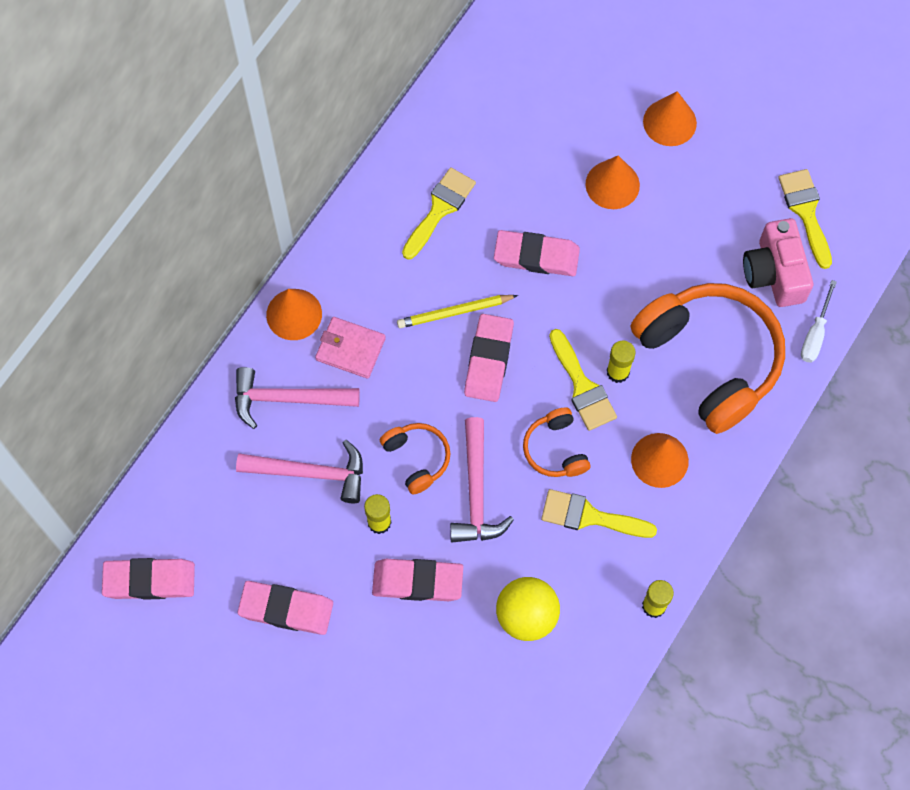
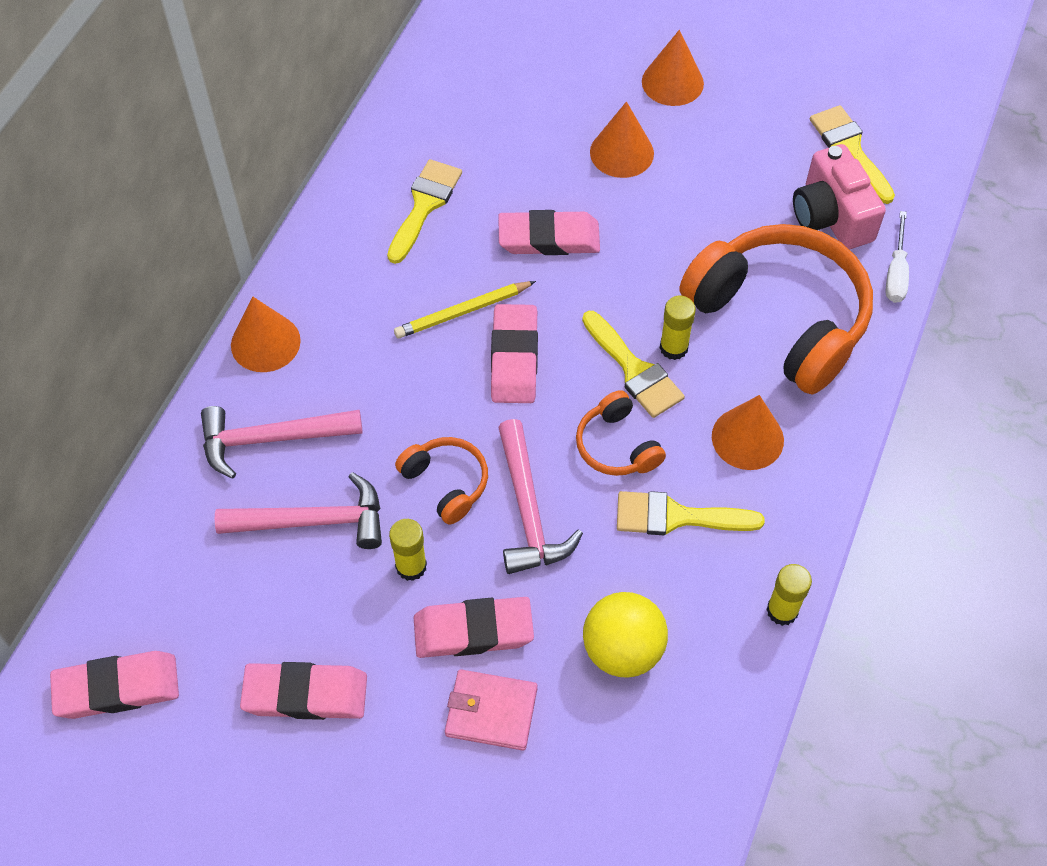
camera: 10 degrees left, 10 degrees down
pink wallet [315,317,386,379] -> pink wallet moved to [445,669,538,751]

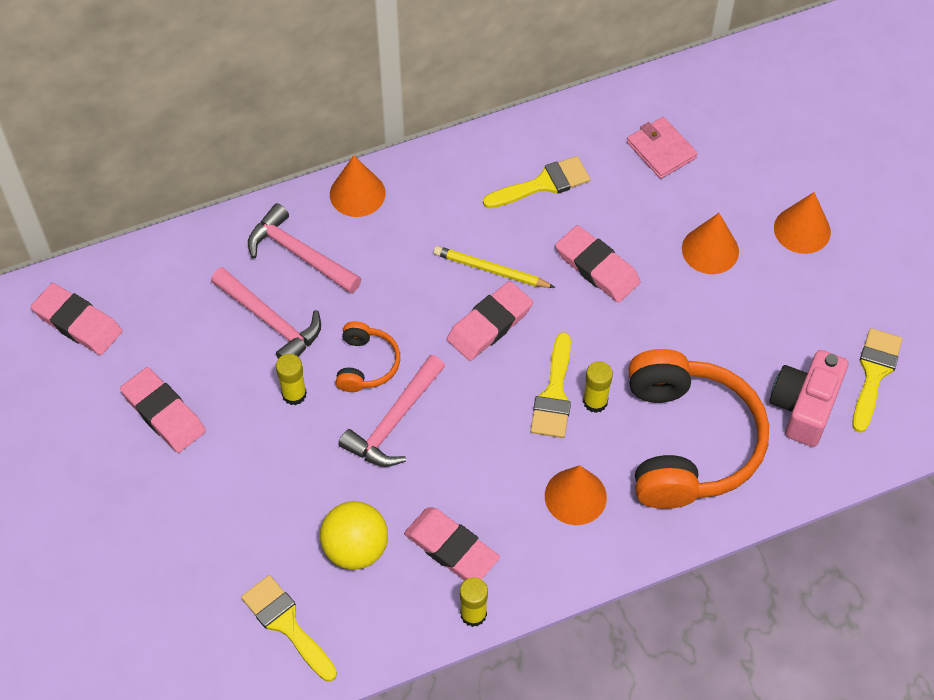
camera: 45 degrees right, 0 degrees up
pink eraser [414,597,534,658] -> pink eraser moved to [404,507,500,581]
pink wallet [445,669,538,751] -> pink wallet moved to [627,117,698,179]
orange headphones [576,390,666,476] -> none
yellow brush [617,491,765,535] -> yellow brush moved to [241,575,337,682]
white screwdriver [886,211,909,303] -> none

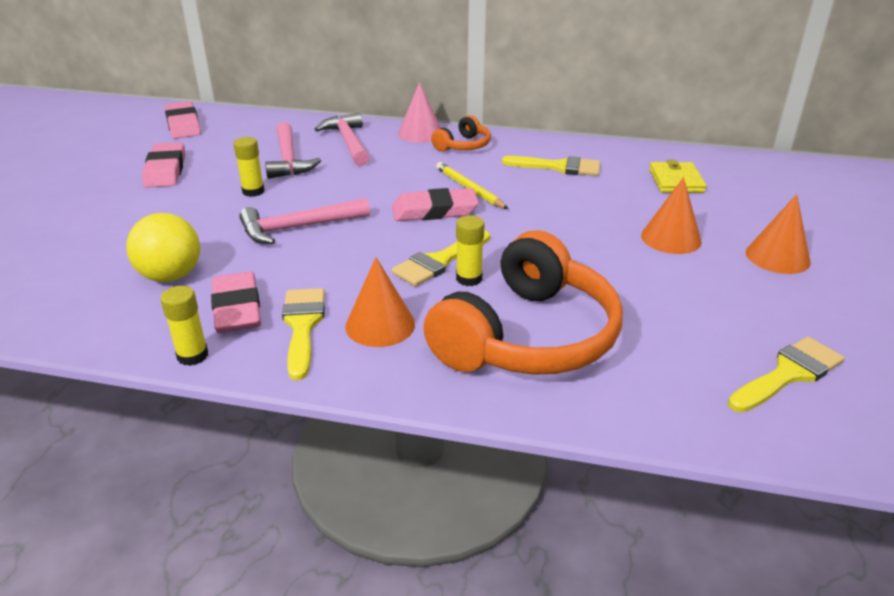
camera: 35 degrees right, 25 degrees down
yellow brush [241,575,337,682] -> yellow brush moved to [282,288,325,380]
orange cone [330,155,386,217] -> pink cone [398,82,441,143]
orange headphones [336,321,400,392] -> orange headphones moved to [431,115,491,152]
pink eraser [555,225,641,302] -> none
pink wallet [627,117,698,179] -> yellow wallet [649,160,707,193]
pink camera [769,350,848,447] -> none

